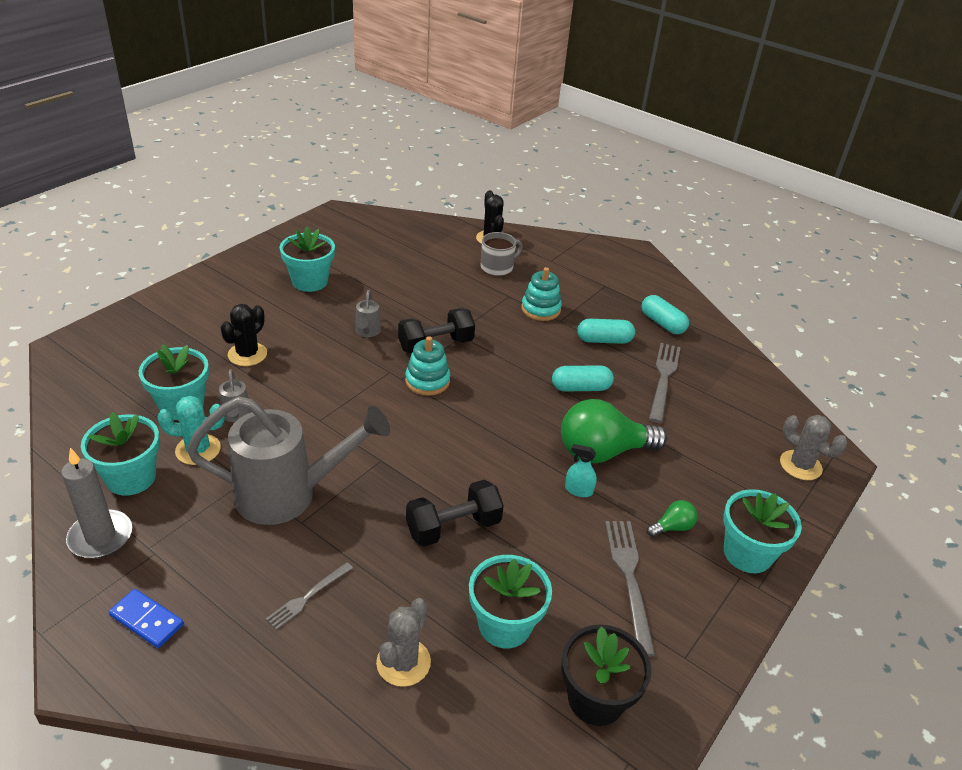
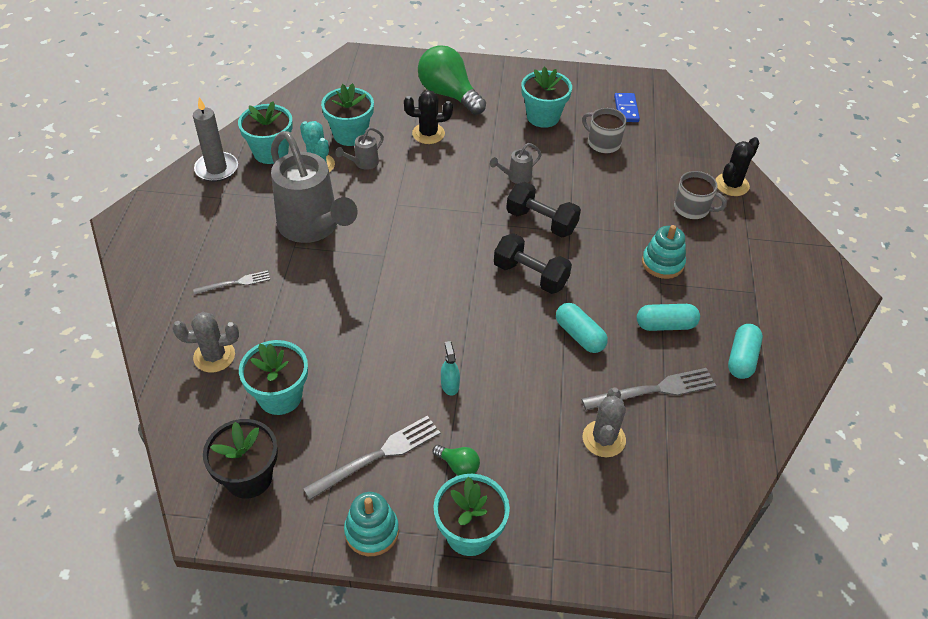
camera: 60 degrees right, 10 degrees up
blue domino [109,589,184,648] -> blue domino moved to [614,93,640,122]
grey fork [266,562,353,630] -> grey fork turned 150 degrees clockwise [193,270,270,295]
turquoise stacking toy [405,336,450,396] -> turquoise stacking toy moved to [344,492,399,556]
black dumbbell [406,480,504,547] -> black dumbbell moved to [494,233,572,294]
green light bulb [561,399,667,463] -> green light bulb moved to [418,45,486,115]
turquoise capsule [578,319,635,344] -> turquoise capsule turned 60 degrees counterclockwise [637,304,700,331]
grey cactus [780,415,847,480] -> grey cactus moved to [583,387,626,457]
none -> grey mug [582,108,626,153]

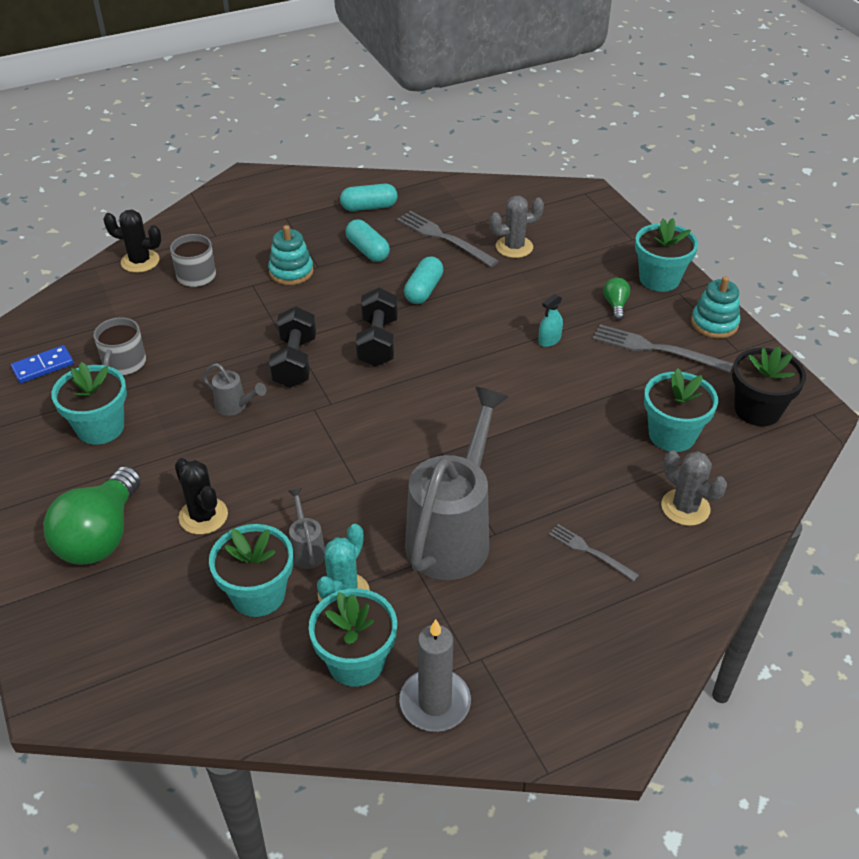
camera: 120 degrees left, 5 degrees down
grey watering can [335,127,384,170] -> grey watering can turned 120 degrees counterclockwise [288,488,326,569]

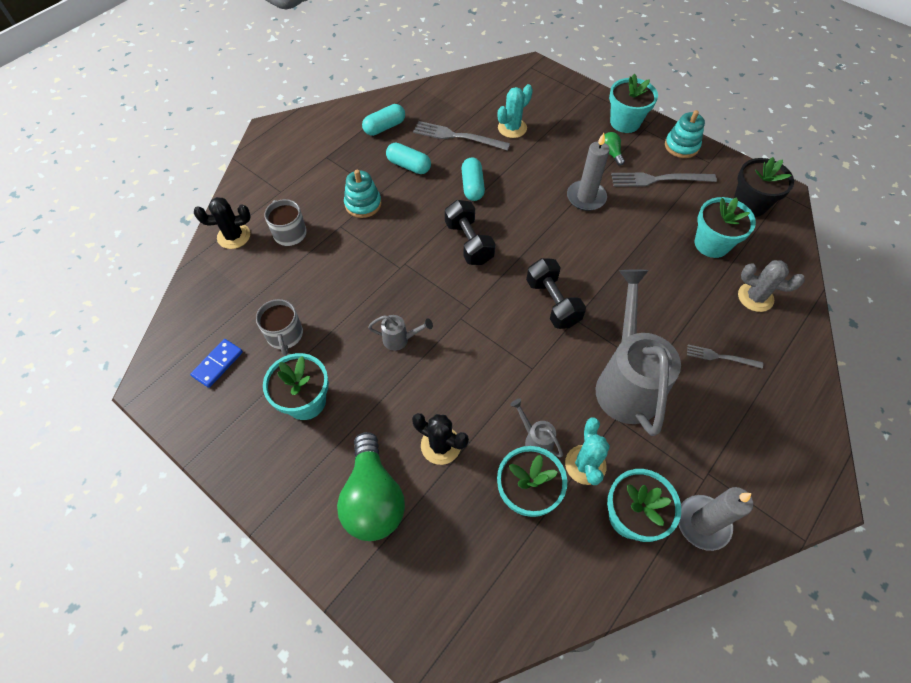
camera: 25 degrees left, 15 degrees up
black dumbbell [269,307,316,388] -> black dumbbell moved to [526,258,586,329]
grey cactus [490,196,544,258] -> turquoise cactus [498,84,533,138]
turquoise spray bottle [538,294,563,347] -> grey candle [567,133,610,211]

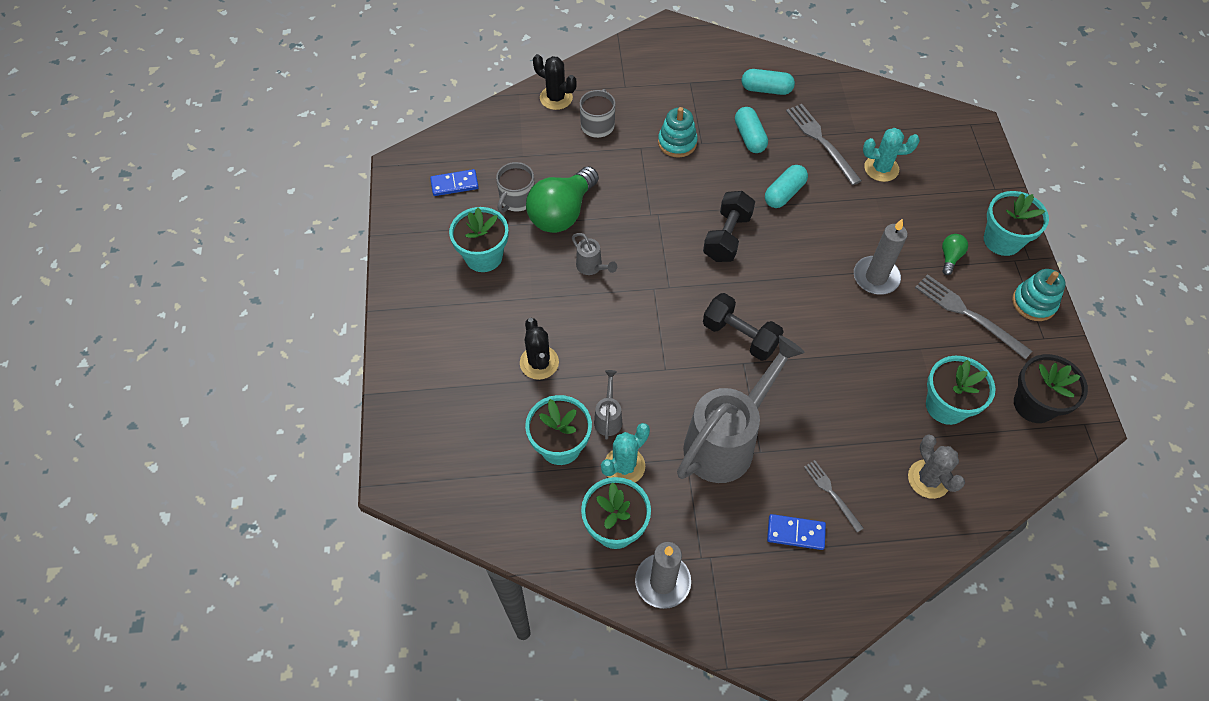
camera: 45 degrees right, 0 degrees up
green light bulb [337,432,405,541] -> green light bulb moved to [526,166,599,233]
black dumbbell [526,258,586,329] -> black dumbbell turned 75 degrees counterclockwise [703,293,784,361]
none -> blue domino [767,514,826,550]

